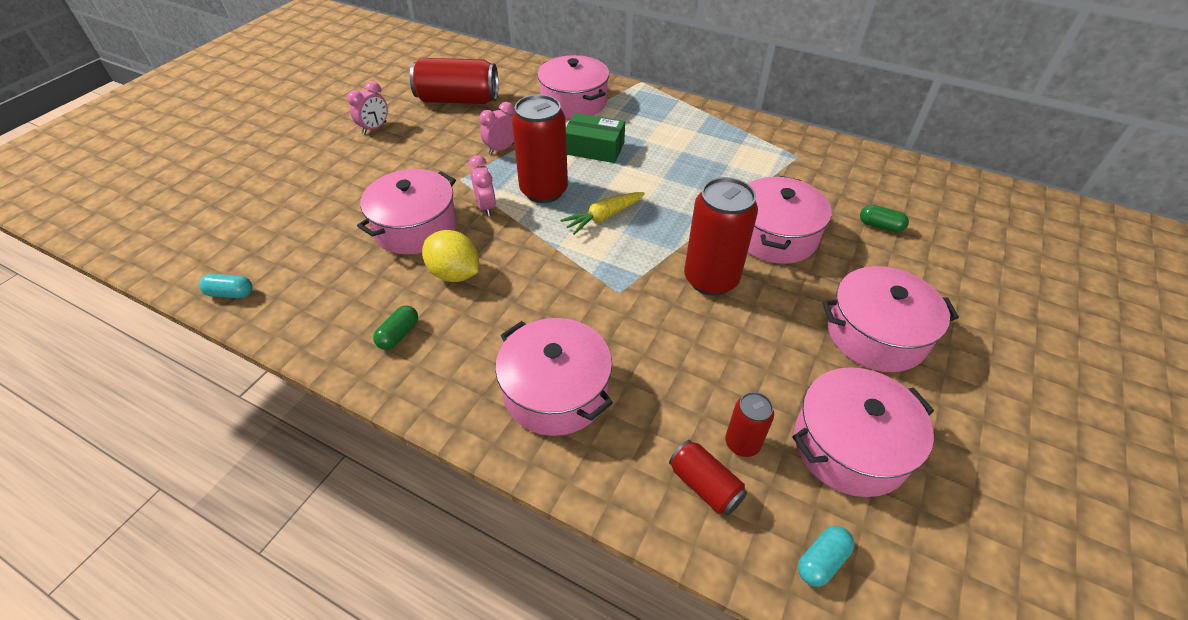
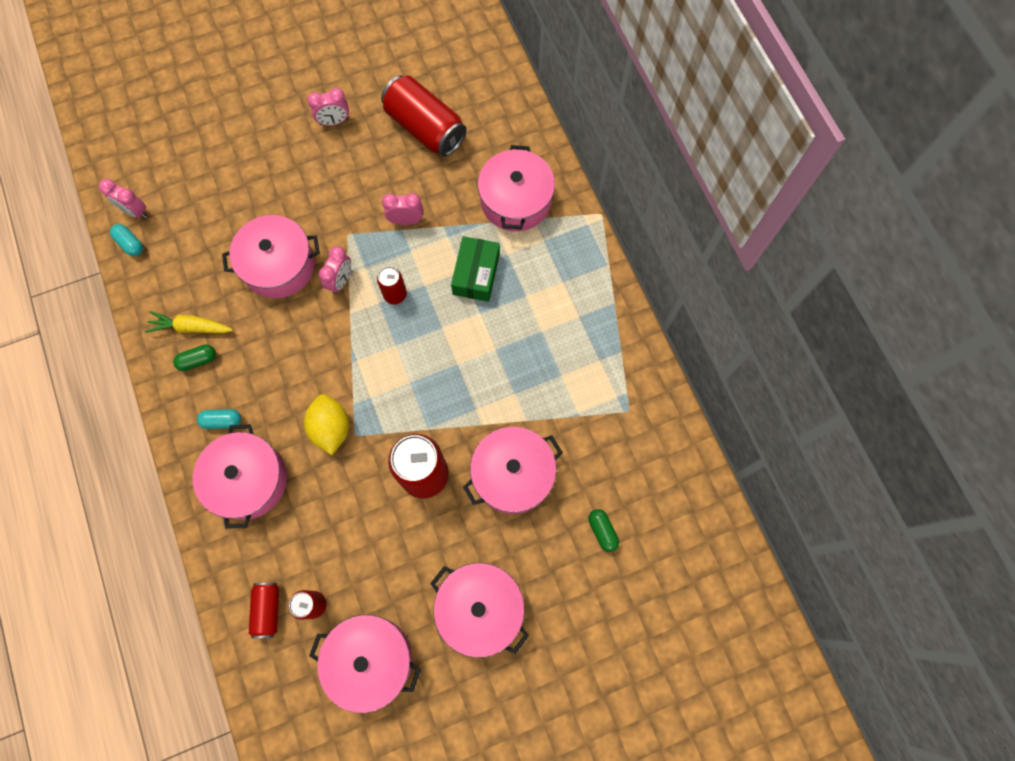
camera: 40 degrees right, 25 degrees up
yellow lemon [422,230,479,282] -> yellow lemon moved to [304,394,349,455]
red can [512,95,568,203] -> red can [377,266,407,304], size x0.52
yellow carrot [560,192,645,235] -> yellow carrot moved to [145,311,233,333]
green box [566,113,625,163] -> green box turned 45 degrees clockwise [451,236,500,302]
turquoise capsule [798,526,854,587] -> turquoise capsule moved to [197,409,241,429]
none -> pink clock [99,179,148,218]

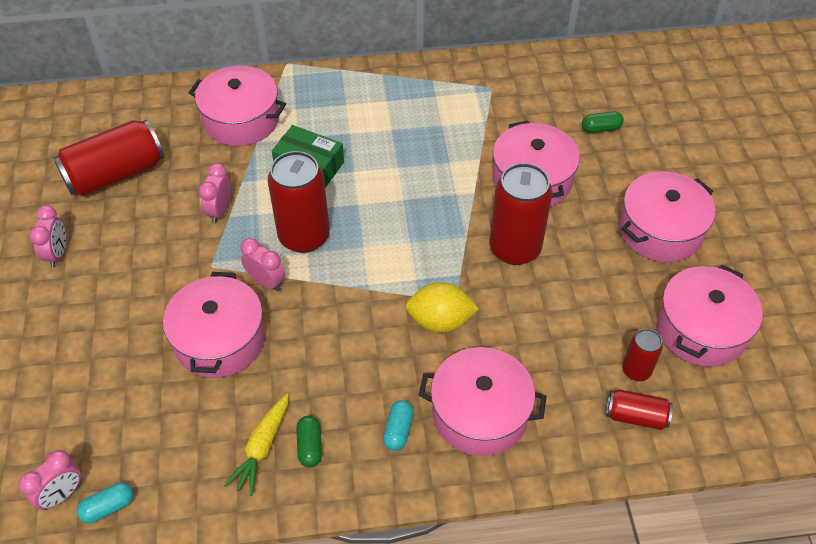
camera: 75 degrees left, 20 degrees down
red can [377,266,407,304] -> red can [268,151,330,253], size x1.92

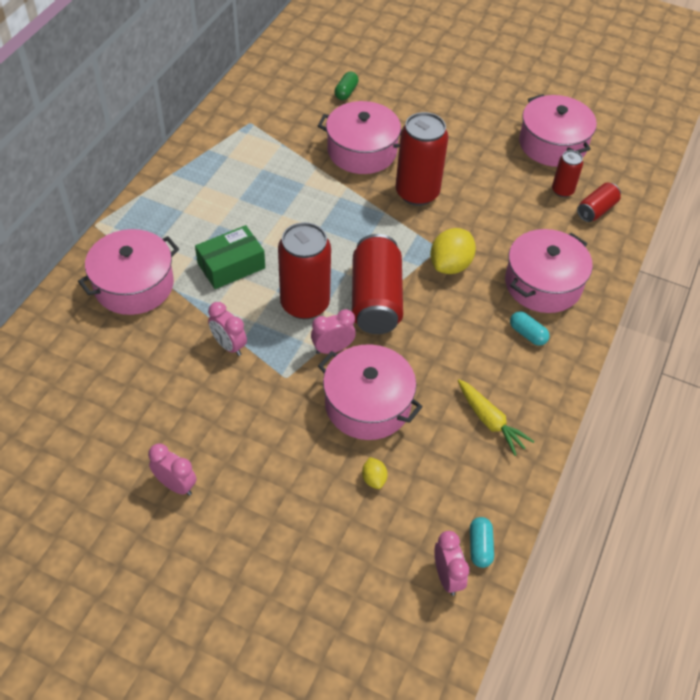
camera: 60 degrees left, 0 degrees up
red can [53,120,164,197] -> red can moved to [352,234,403,334]
green capsule [296,416,322,467] -> none
pink pot [619,171,715,262] -> none
none -> yellow lemon [362,457,388,489]

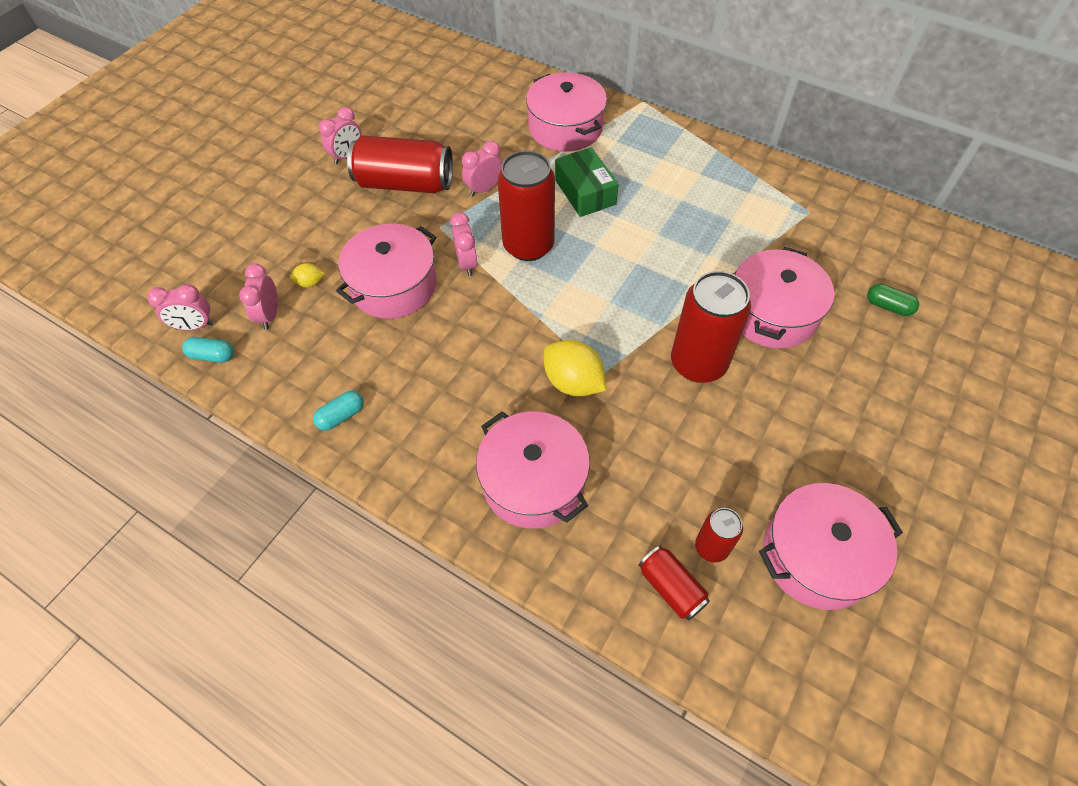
camera: 100 degrees right, 5 degrees up
red can [352,234,403,334] -> red can moved to [347,136,453,193]
yellow carrot [458,379,535,456] -> none
turquoise capsule [510,311,550,346] -> turquoise capsule moved to [313,390,364,431]
none -> pink clock [239,263,278,329]

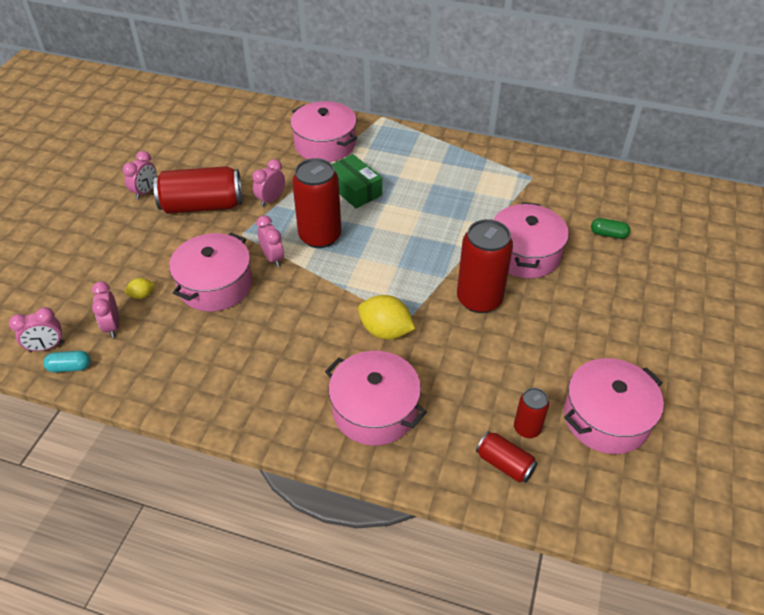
camera: 15 degrees left, 10 degrees down
turquoise capsule [313,390,364,431] -> none

